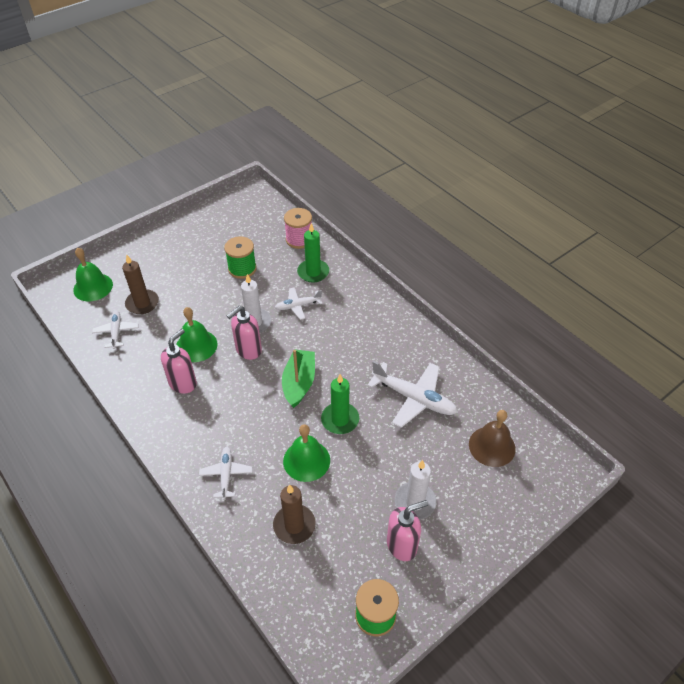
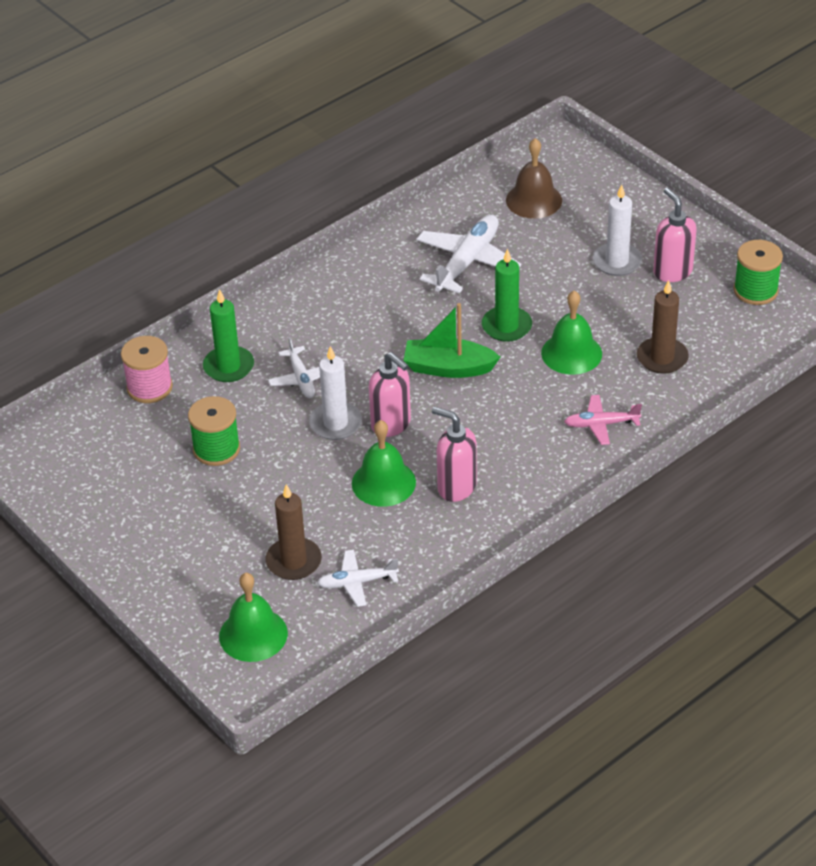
camera: 90 degrees left, 5 degrees down
white plane [199,447,252,500] -> pink plane [564,395,642,445]

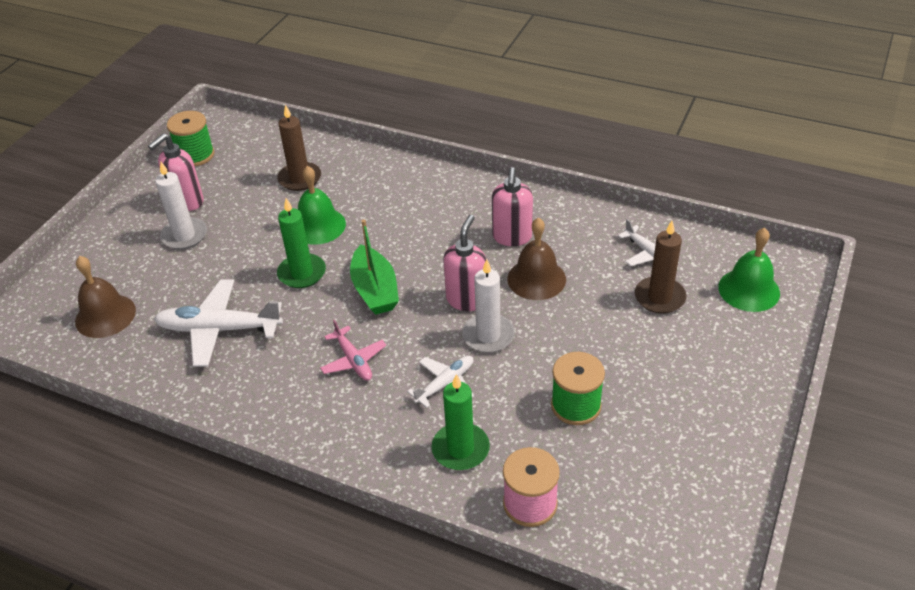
camera: 115 degrees left, 0 degrees up
green bell [352,420,416,507] -> brown bell [507,217,566,300]
pink plane [564,395,642,445] -> pink plane moved to [320,319,386,381]

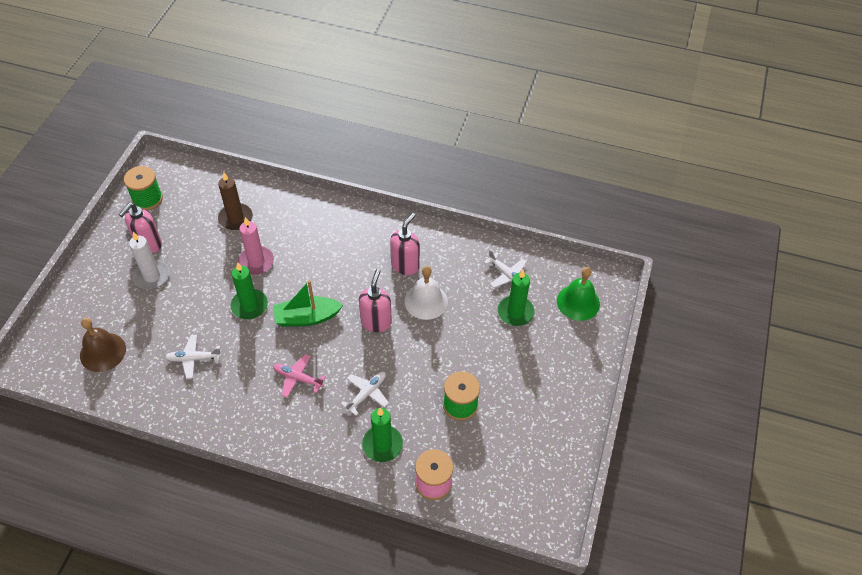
camera: 10 degrees left, 10 degrees up
white plane [154,279,283,367] -> white plane [165,335,222,379], size x0.58
green bell [298,166,346,245] -> pink candle [238,217,274,275]
pink plane [320,319,386,381] -> pink plane turned 150 degrees clockwise [273,354,326,398]
green boat [350,219,399,315] -> green boat turned 105 degrees clockwise [273,280,343,327]
white candle [462,259,515,353] -> none
pink soap dispenser [492,167,533,246] -> pink soap dispenser turned 150 degrees counterclockwise [390,213,420,275]
brown bell [507,217,566,300] -> white bell [405,266,448,320]
brown candle [635,221,686,314] -> green candle [498,270,534,326]

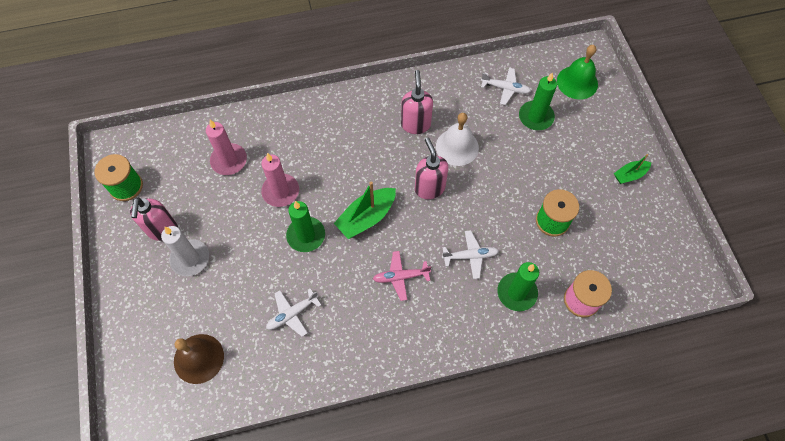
camera: 30 degrees left, 10 degrees up
brown candle [218,172,253,230] -> pink candle [206,120,247,175]
white plane [341,372,389,415] -> white plane turned 75 degrees clockwise [442,230,499,279]
none -> green boat [614,154,651,184]

